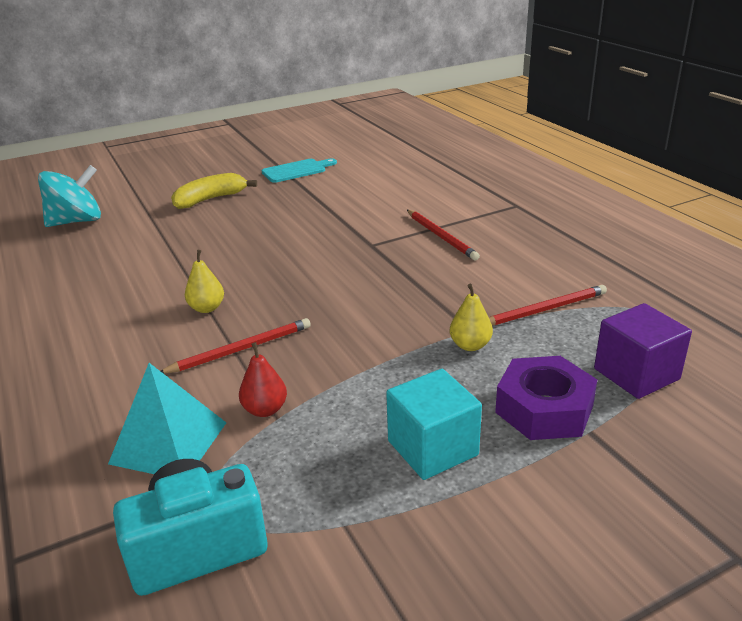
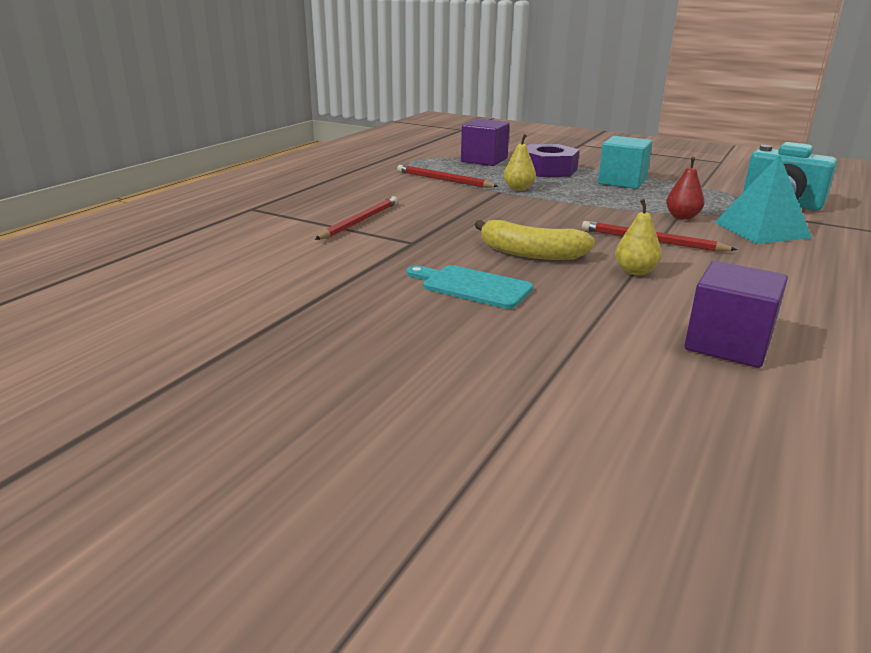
camera: 125 degrees left, 5 degrees down
turquoise spinning top [38,165,101,227] -> none
yellow banana [171,173,257,209] -> yellow banana moved to [475,220,595,260]
turquoise cutting board [261,159,337,183] -> turquoise cutting board moved to [407,265,533,309]
none -> purple cube [684,261,788,368]

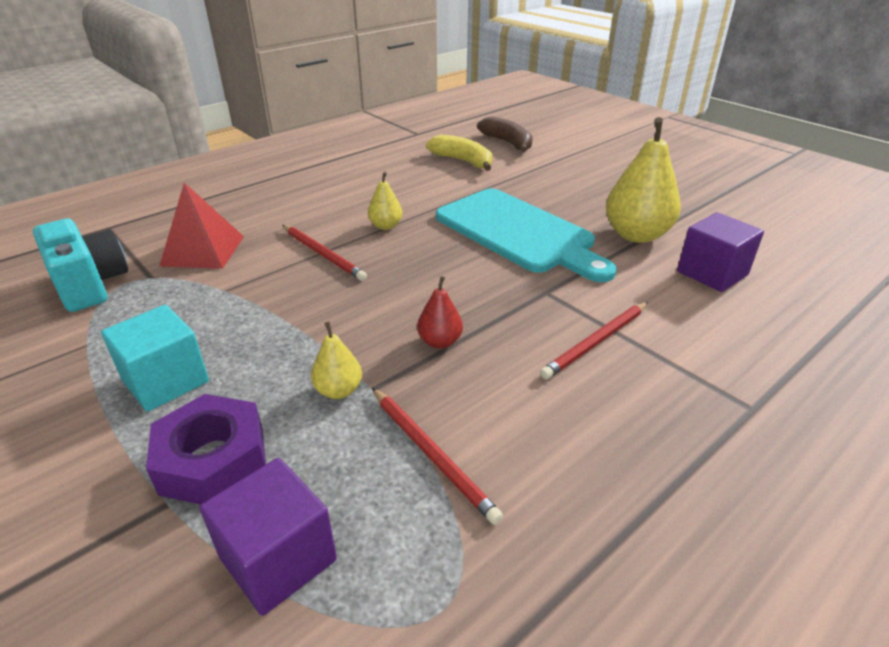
camera: 160 degrees left, 10 degrees up
turquoise cutting board [407,265,533,309] -> turquoise cutting board [436,189,617,282], size x2.00
yellow banana [475,220,595,260] -> yellow banana moved to [426,135,492,171]
red pear [666,157,704,220] -> red pear moved to [417,276,463,349]
purple cube [684,261,788,368] -> purple cube moved to [677,212,764,292]
turquoise pyramid [714,155,812,244] -> red pyramid [159,182,244,269]
none -> brown banana [477,116,533,153]
none -> yellow pear [606,117,681,243]

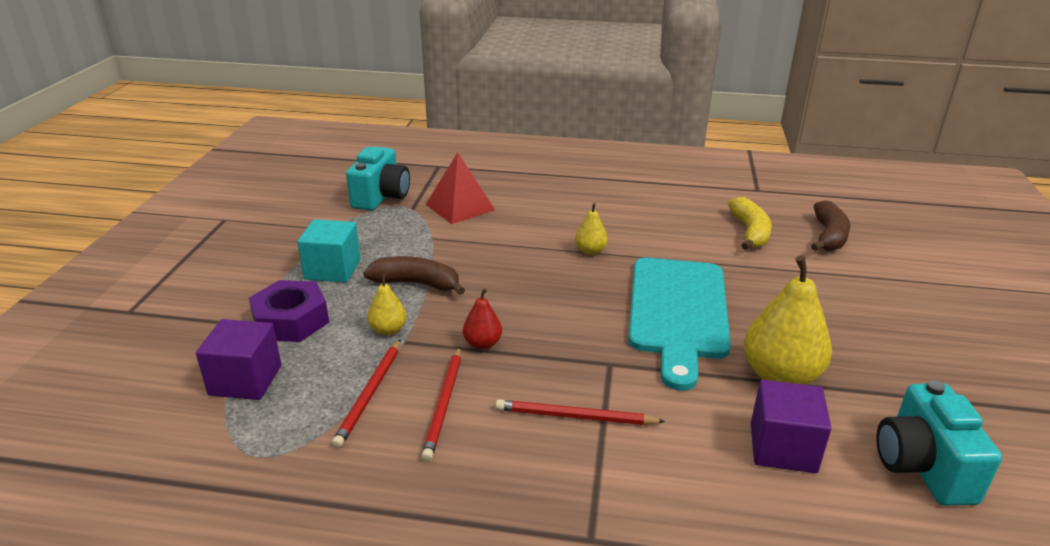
camera: 50 degrees right, 5 degrees down
red pencil [282,225,367,281] -> red pencil moved to [421,347,461,461]
none -> brown banana [363,256,465,295]
none -> turquoise camera [876,380,1002,506]

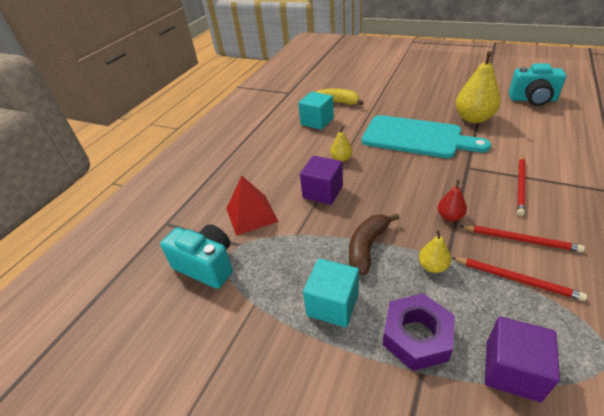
camera: 70 degrees left, 10 degrees up
purple cube [751,380,832,473] -> purple cube moved to [300,156,343,205]
brown banana [811,200,850,251] -> none
none -> turquoise cube [298,92,334,130]

